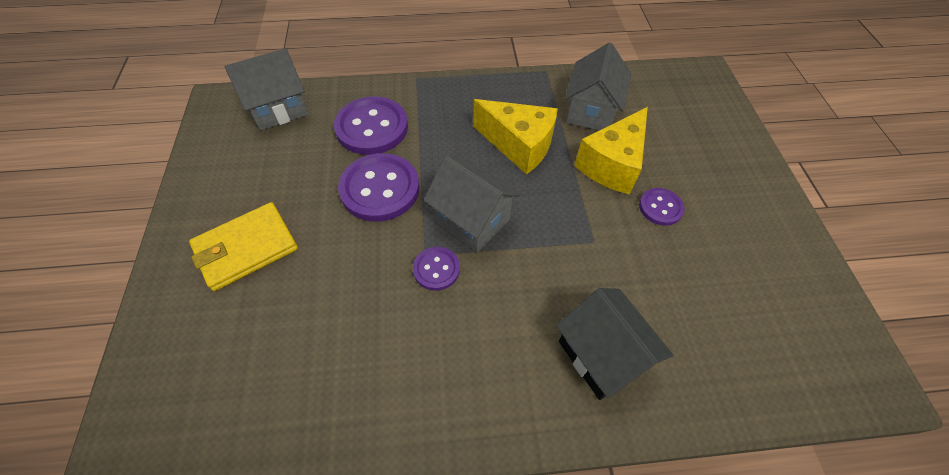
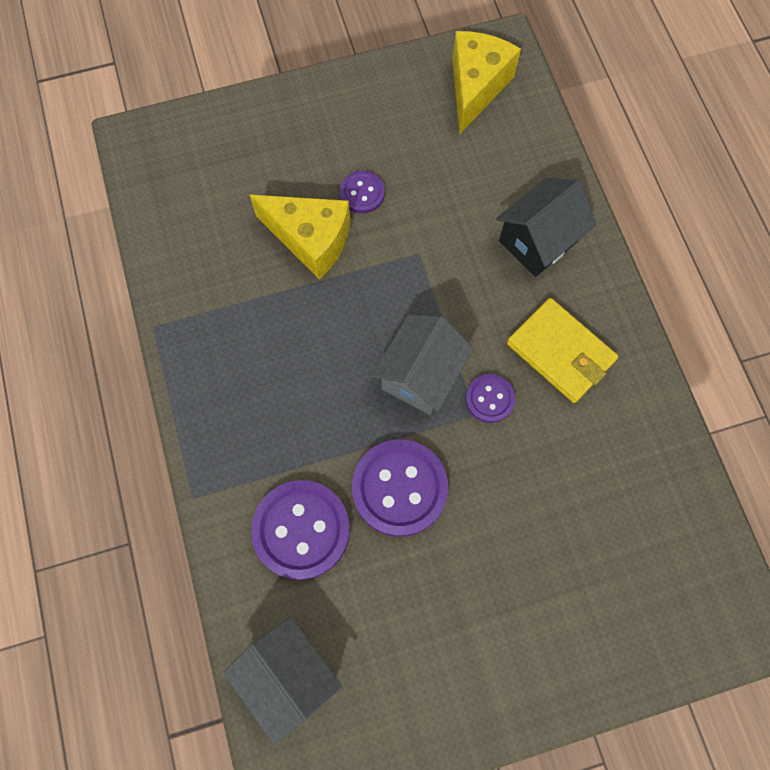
camera: 100 degrees left, 15 degrees up
yellow wallet [189,202,298,291] -> yellow wallet moved to [507,298,618,403]
yellow cheese [473,99,558,174] -> yellow cheese moved to [452,31,521,135]
grey house [565,43,631,130] -> none

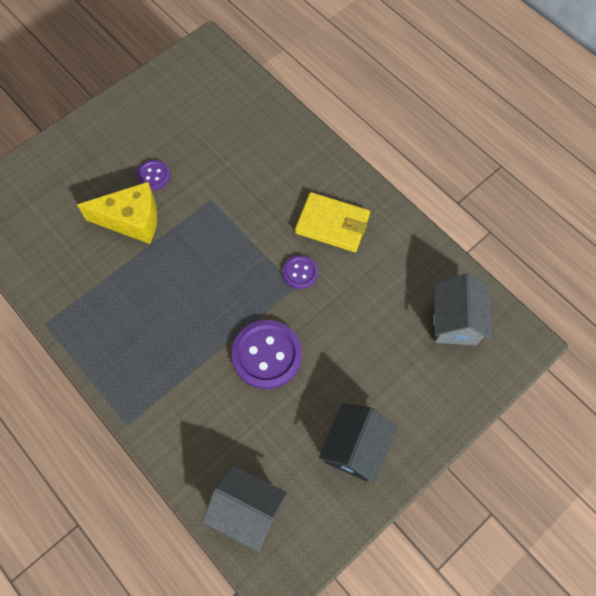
camera: 25 degrees left, 5 degrees down
purple button [251,480,350,580] -> none
grey house [372,315,474,415] -> grey house moved to [433,273,492,346]
yellow cheese [452,31,521,135] -> none
black house [496,178,597,277] -> black house moved to [319,403,397,483]

